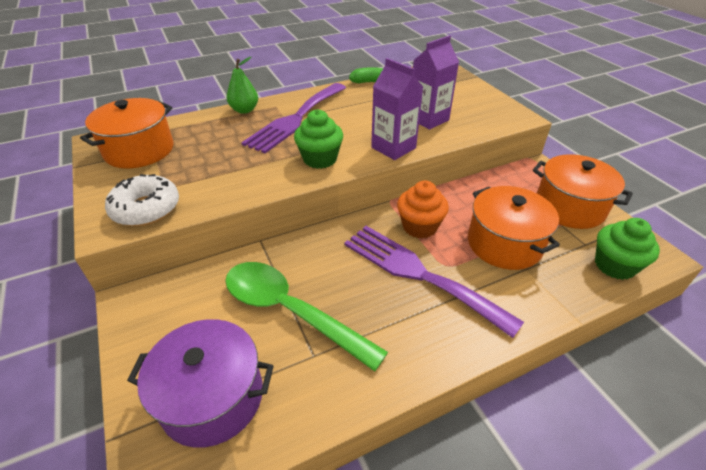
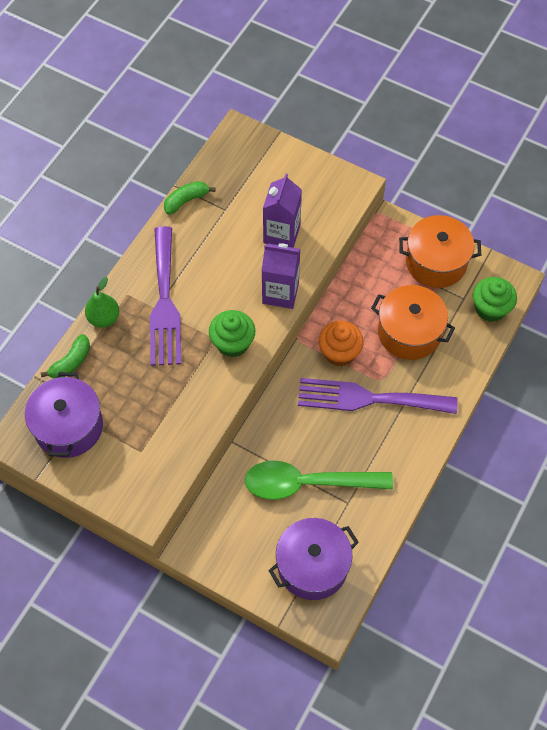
camera: 35 degrees left, 20 degrees up
orange pot [80,98,174,169] -> purple pot [25,372,103,458]
white donut [105,174,179,226] -> none
none -> green banana [41,334,90,379]

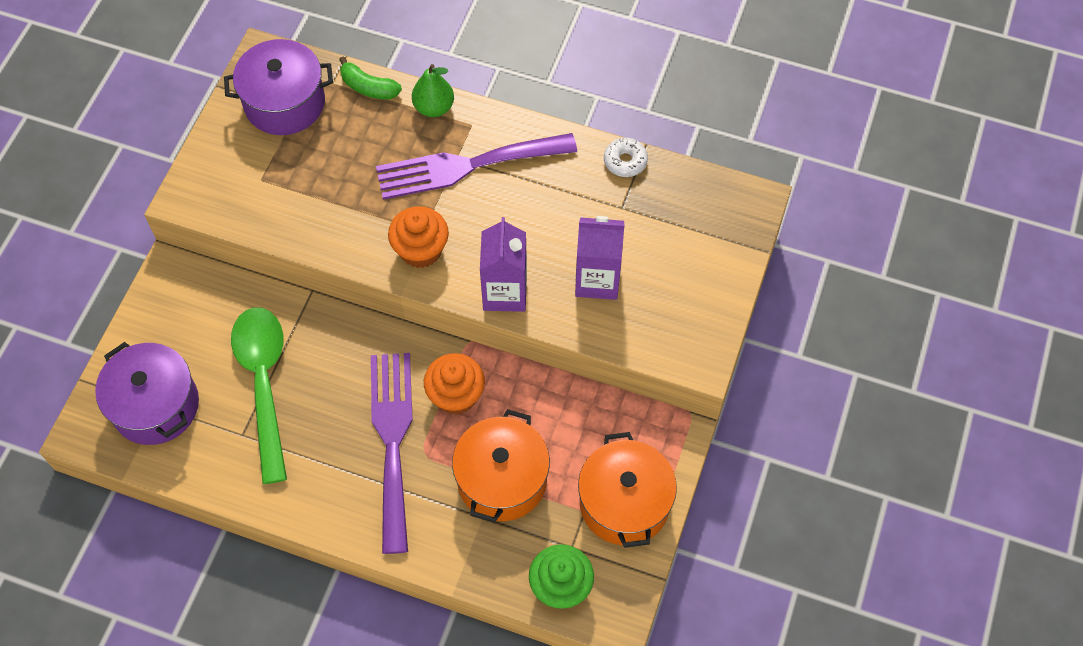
camera: 80 degrees right, 0 degrees up
green banana [164,181,215,214] -> white donut [604,138,648,177]
green cupcake [209,310,255,357] -> orange cupcake [388,206,449,268]

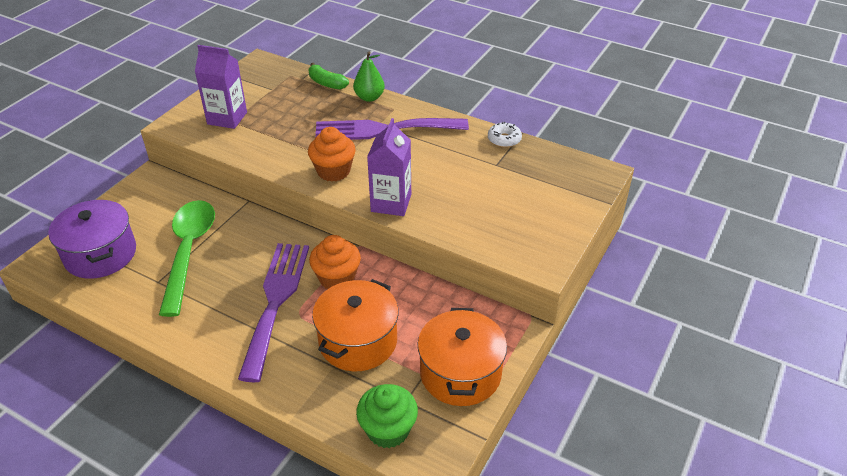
camera: 10 degrees right, 20 degrees down
purple pot [224,39,333,135] -> none
purple carton [575,216,625,300] -> purple carton moved to [195,45,247,129]

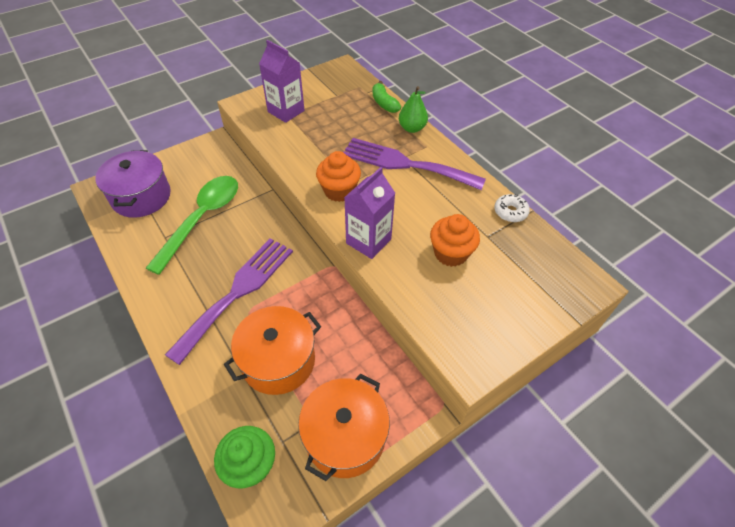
camera: 25 degrees right, 10 degrees up
orange cupcake [309,235,361,289] -> orange cupcake moved to [430,214,480,267]

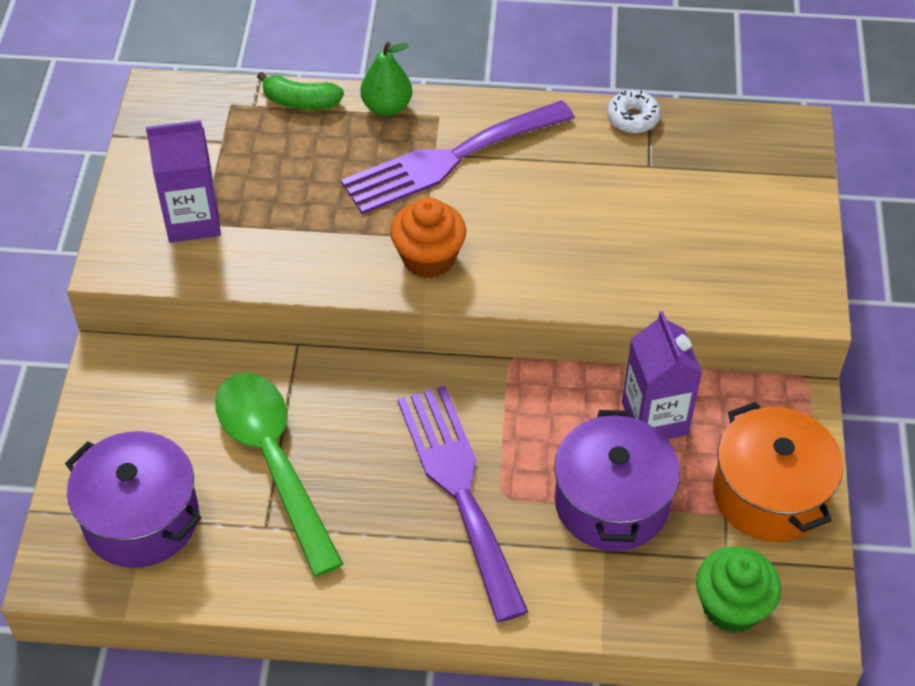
camera: 50 degrees left, 0 degrees up
orange pot [224,306,321,395] -> purple pot [554,410,680,551]
purple carton [344,167,395,259] -> purple carton moved to [622,311,702,439]
orange cupcake [430,214,480,267] -> none

